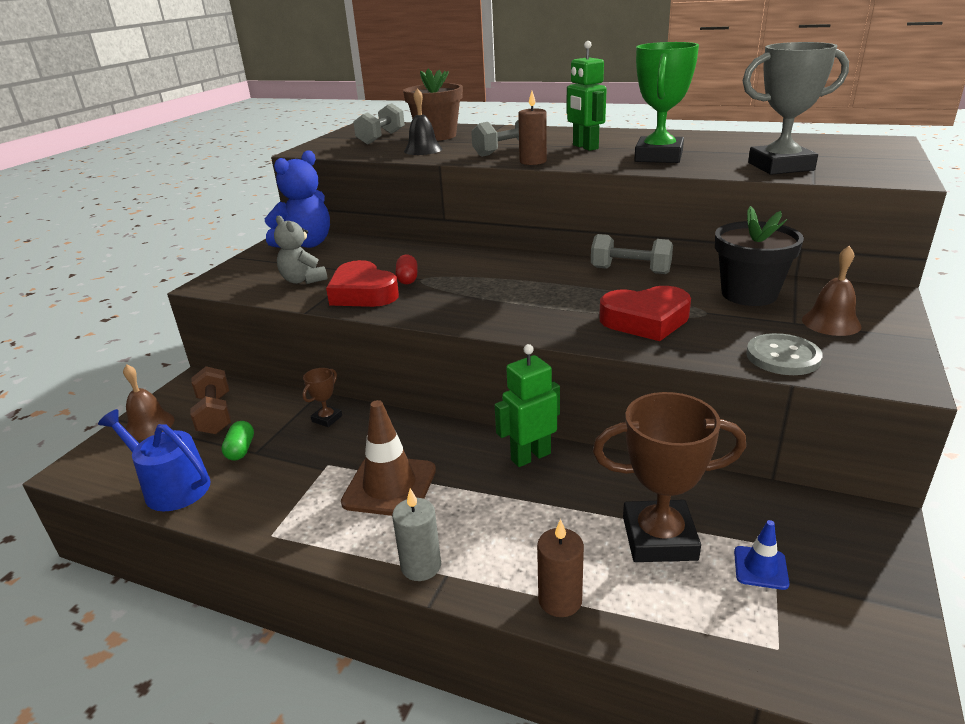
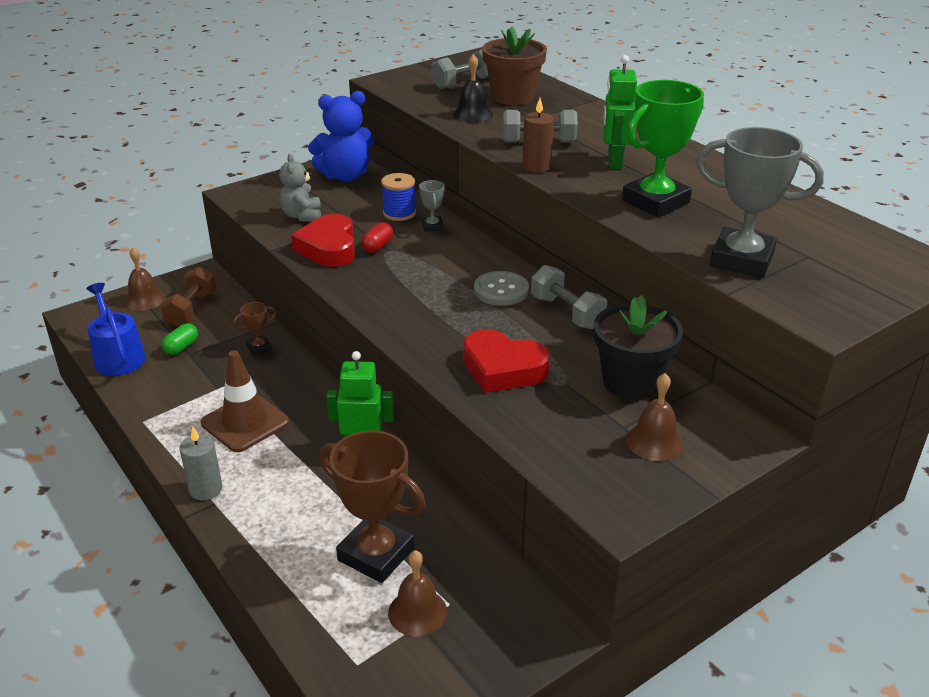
camera: 30 degrees right, 5 degrees up
brown candle [537,519,584,617] -> none
blue traffic cone [734,520,789,590] -> brown bell [388,550,447,636]
grey button [746,333,823,375] -> grey button moved to [474,271,529,306]
none -> blue spool [381,173,416,221]
none -> grey trophy [419,180,445,232]

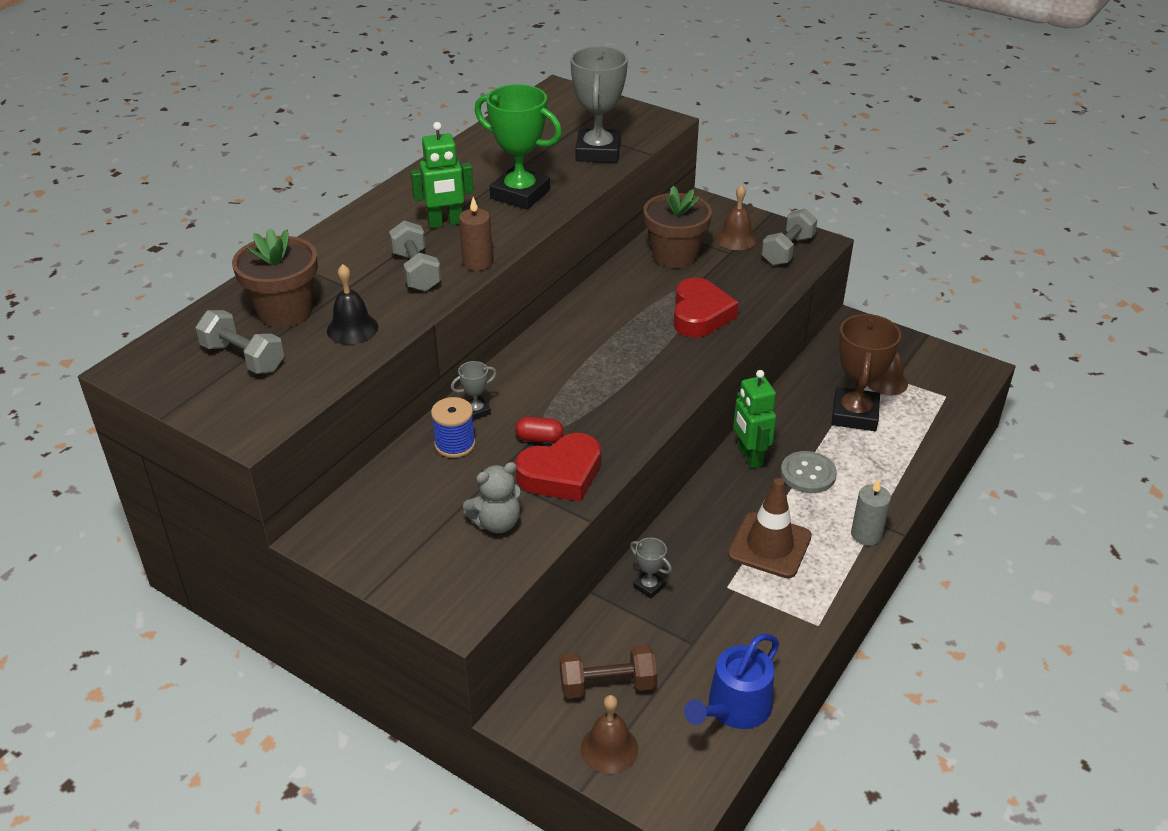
camera: 110 degrees left, 5 degrees up
green capsule [162,323,198,355] -> none
brown trophy [233,302,276,355] -> grey trophy [630,538,672,599]
blue teddy bear [308,91,374,181] -> none
grey button [474,271,529,306] -> grey button moved to [781,451,837,493]
grey dumbbell [531,265,607,329] -> grey dumbbell moved to [761,208,817,265]
black flower pot [594,295,683,400] -> brown flower pot [643,186,712,268]

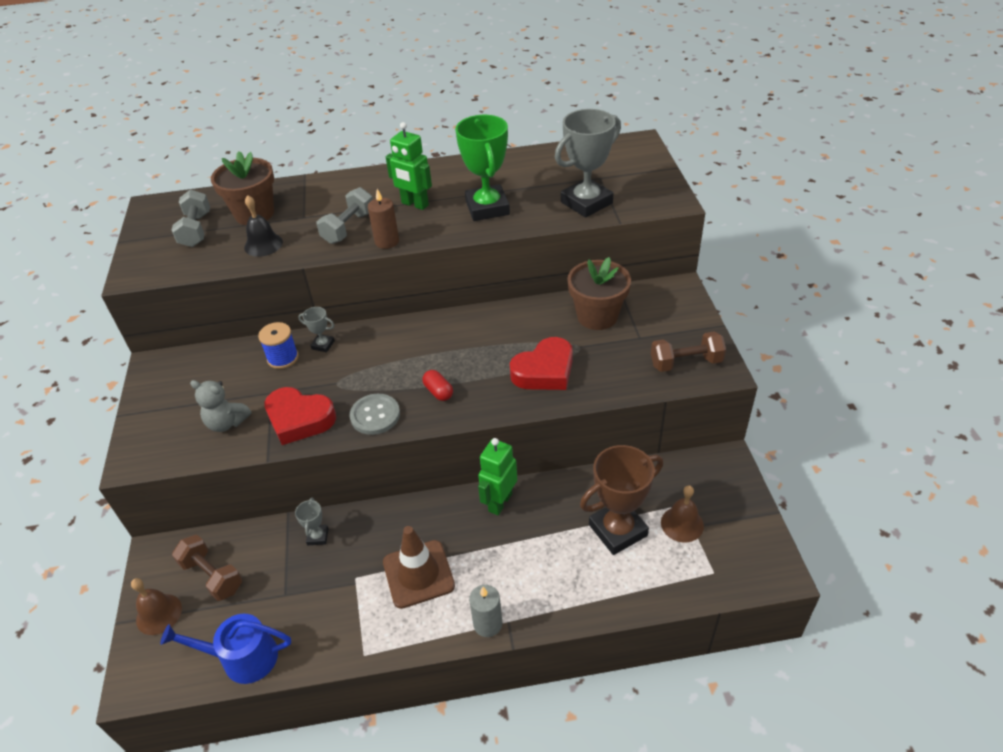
camera: 50 degrees right, 5 degrees up
red capsule [515,417,564,443] -> red capsule moved to [422,370,453,401]
brown bell [716,185,757,250] -> none
grey dumbbell [761,208,817,265] -> brown dumbbell [651,332,726,372]
grey button [781,451,837,493] -> grey button moved to [350,394,400,435]

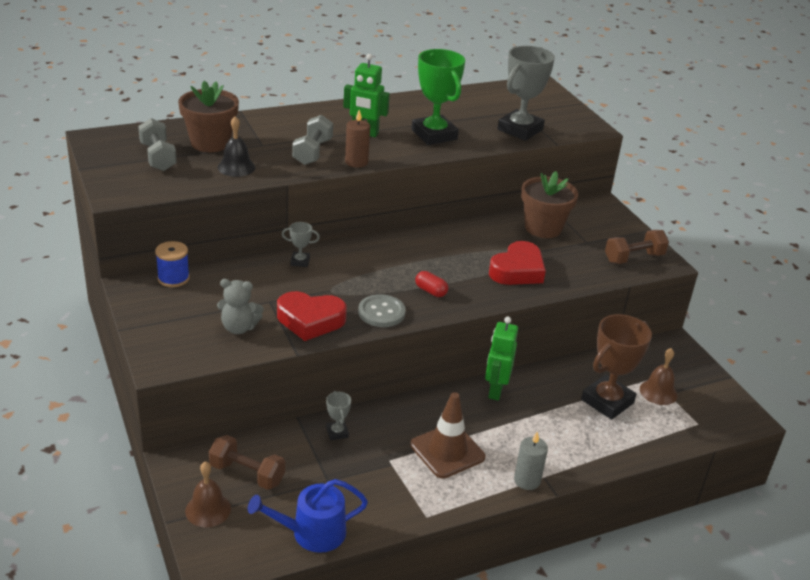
camera: 20 degrees left, 10 degrees down
blue spool [258,322,299,369] -> blue spool moved to [155,241,190,287]

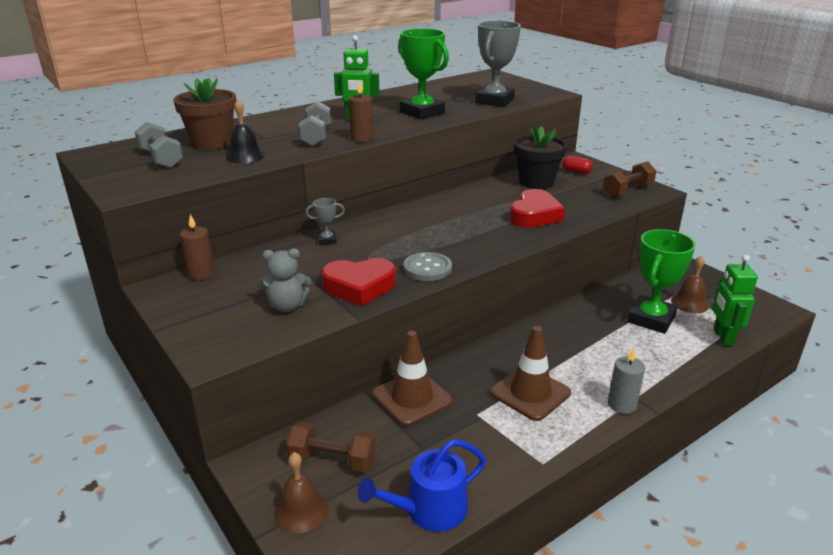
camera: 10 degrees left, 5 degrees down
blue spool [155,241,190,287] -> brown candle [180,214,215,281]
grey trophy [326,391,351,440] -> brown traffic cone [372,330,453,426]
red capsule [415,271,448,297] -> red capsule moved to [562,156,593,174]
green robot [485,317,518,401] -> green robot moved to [712,255,758,346]
brown flower pot [521,171,578,238] -> black flower pot [514,126,567,189]
brown trophy [581,314,652,420] -> green trophy [628,229,696,334]

